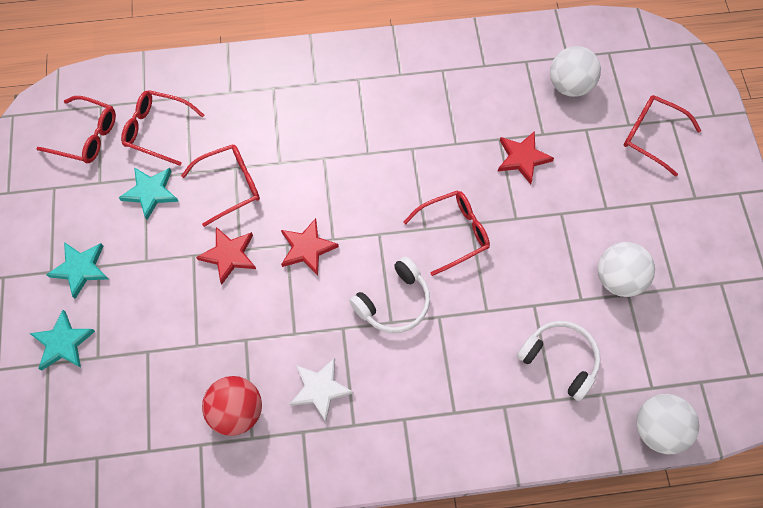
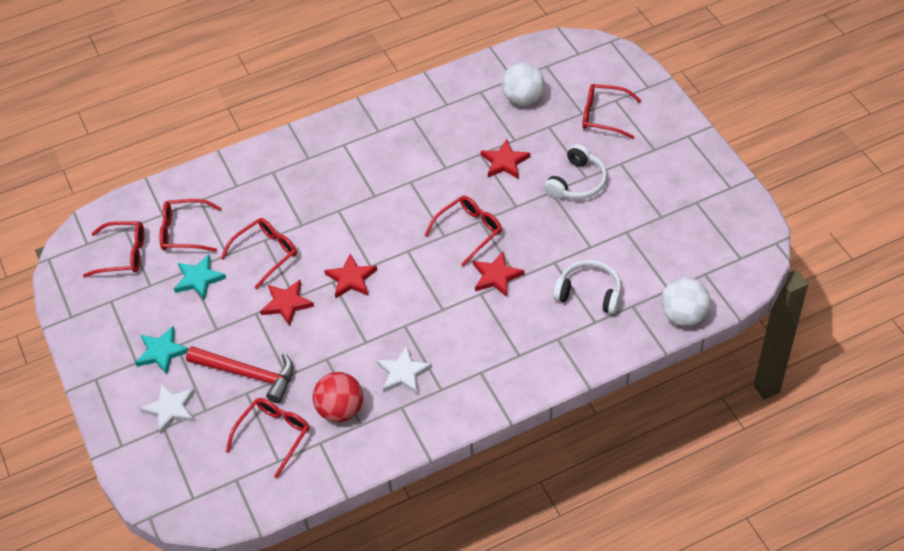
camera: 15 degrees left, 15 degrees down
turquoise star [29,310,95,371] -> white star [140,383,195,434]
white headphones [350,256,430,333] -> white headphones moved to [544,144,607,199]
white ball [598,242,655,297] -> none
none -> red hammer [186,346,294,403]
none -> red glasses [226,398,309,478]
none -> red star [473,252,524,297]

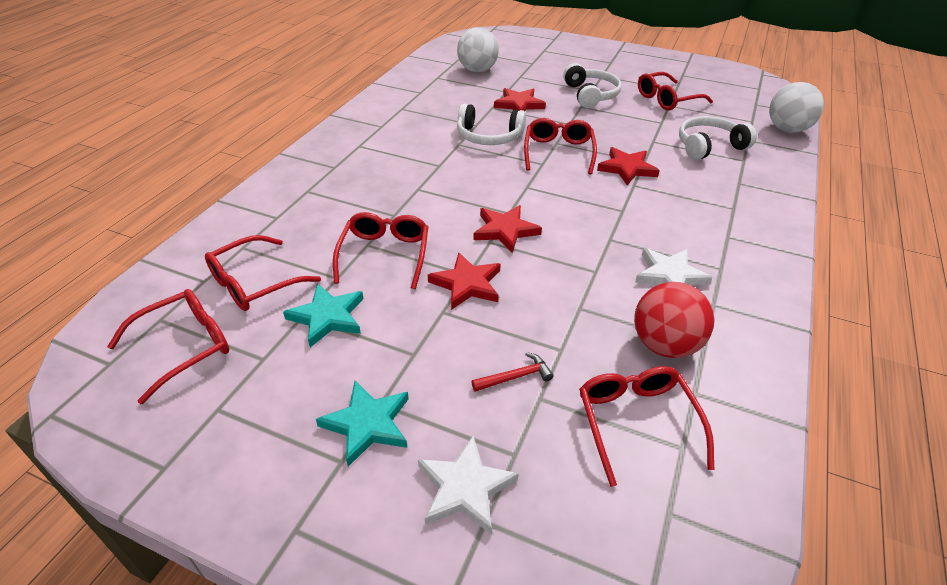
camera: 45 degrees left, 10 degrees down
red hammer [186,346,294,403] -> red hammer [471,352,554,392], size x0.45
red glasses [582,84,642,139] -> red glasses moved to [638,72,713,110]
none -> white headphones [457,104,526,145]

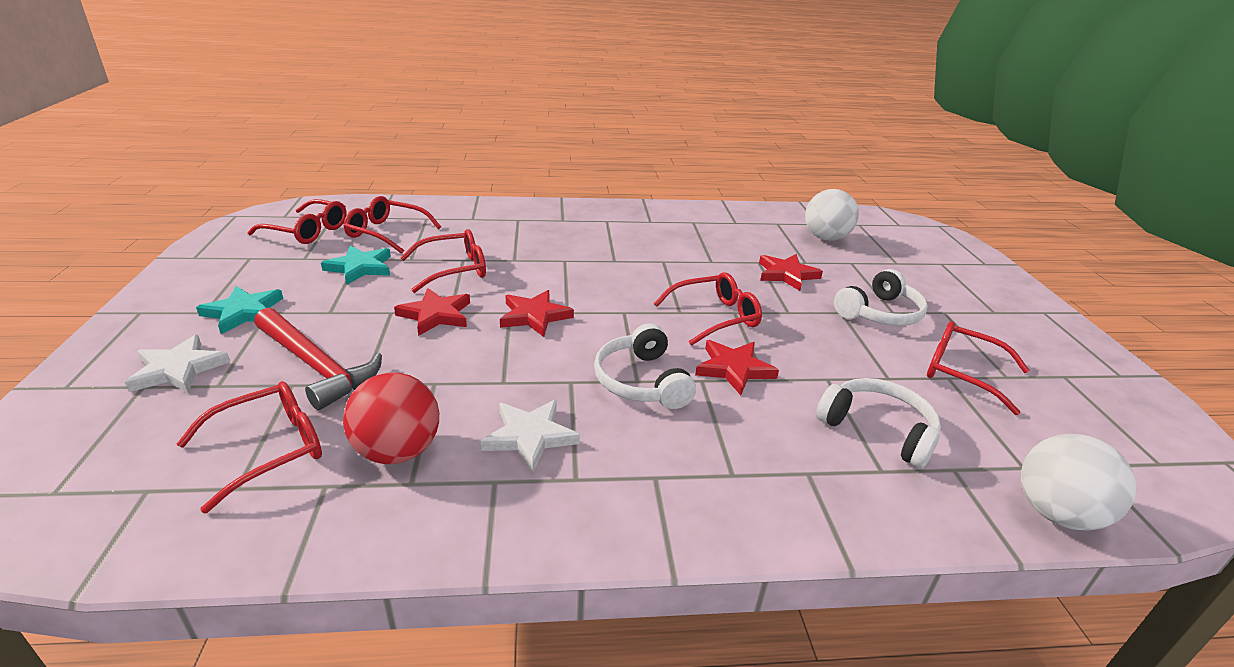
camera: 60 degrees right, 10 degrees down
white headphones [457,104,526,145] -> white headphones moved to [594,323,696,409]
red hammer [471,352,554,392] -> red hammer [254,308,382,410], size x2.22

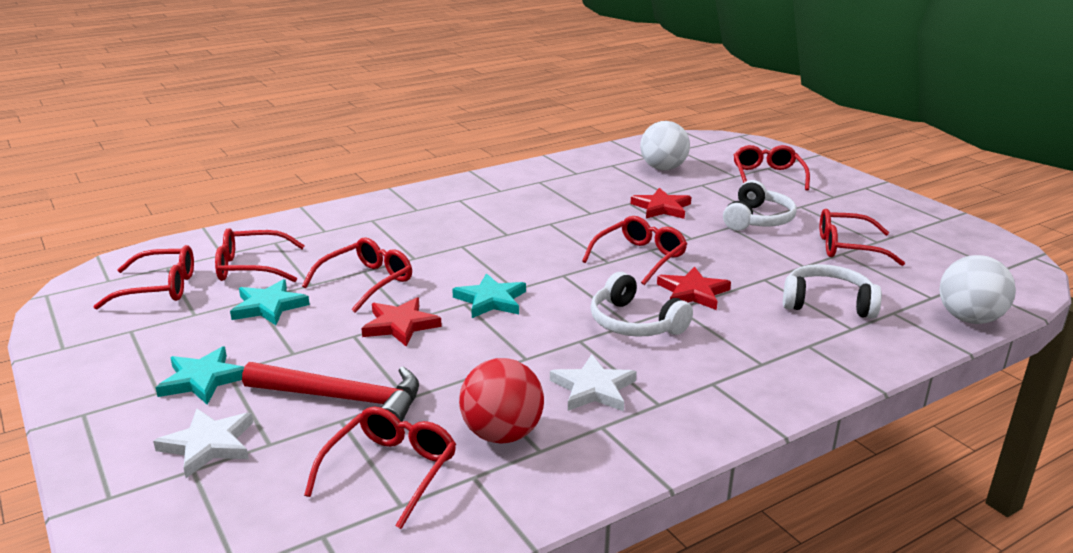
camera: 25 degrees left, 5 degrees down
red star [500,290,574,337] -> turquoise star [452,273,526,318]
none -> red glasses [733,145,810,191]

